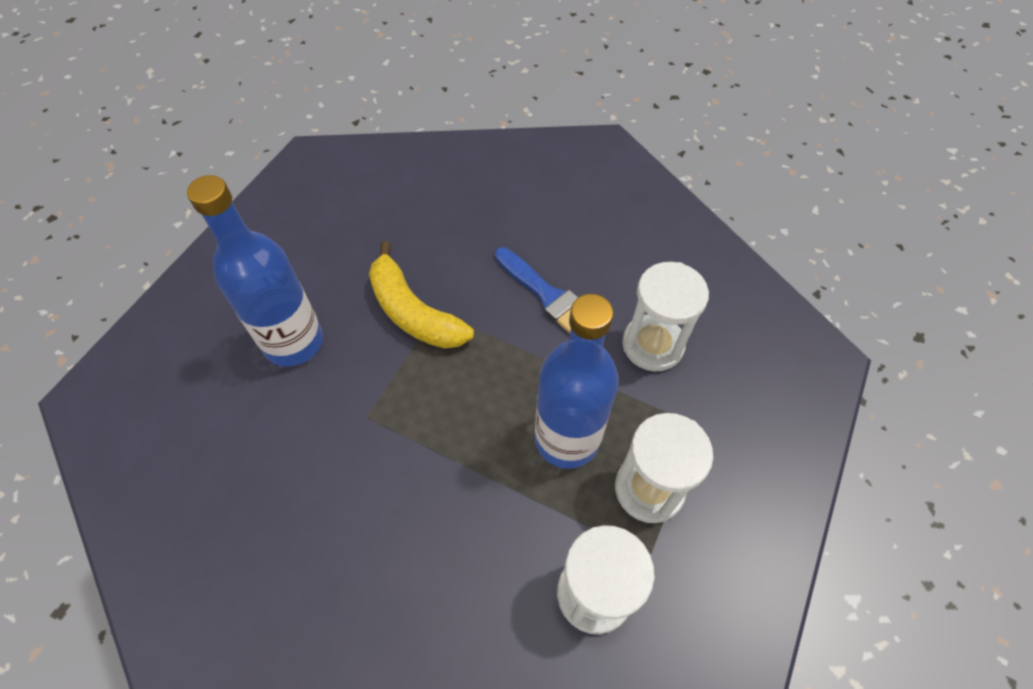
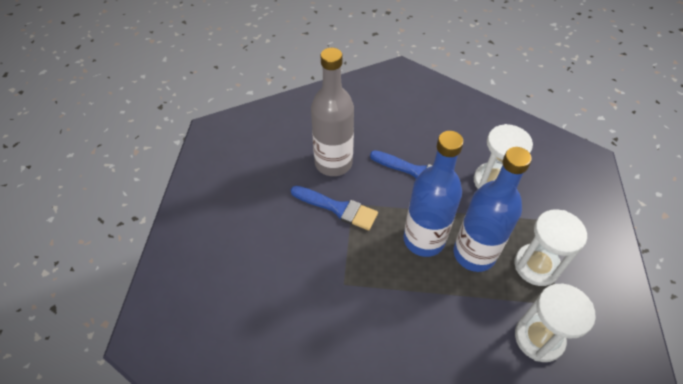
camera: 20 degrees left, 5 degrees down
blue bottle [187,175,323,367] -> blue bottle moved to [403,131,464,257]
yellow banana [369,241,474,349] -> blue brush [291,186,378,230]
none -> grey bottle [311,48,354,176]

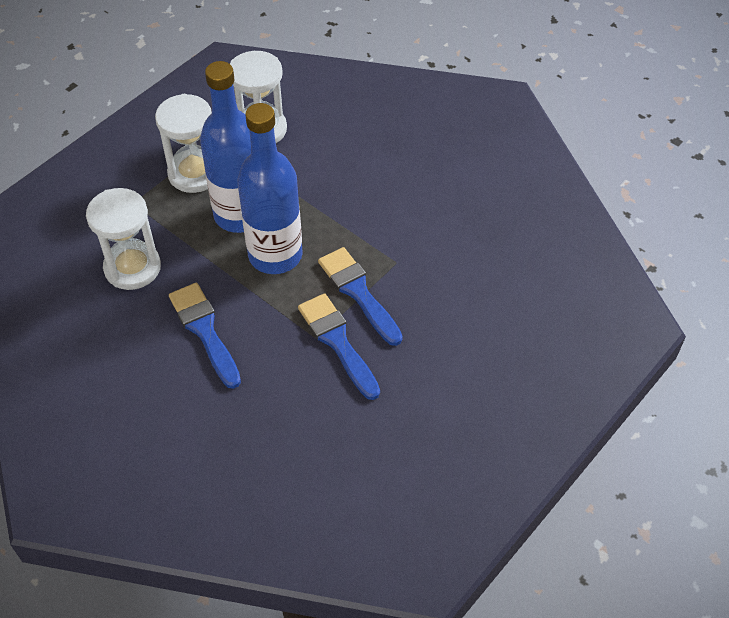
camera: 145 degrees left, 0 degrees up
grey bottle [311,48,354,176] -> none
none -> blue brush [318,247,403,346]

